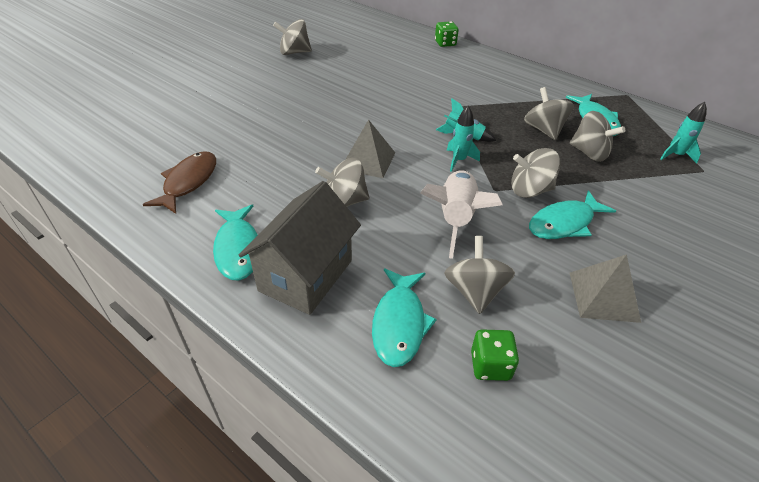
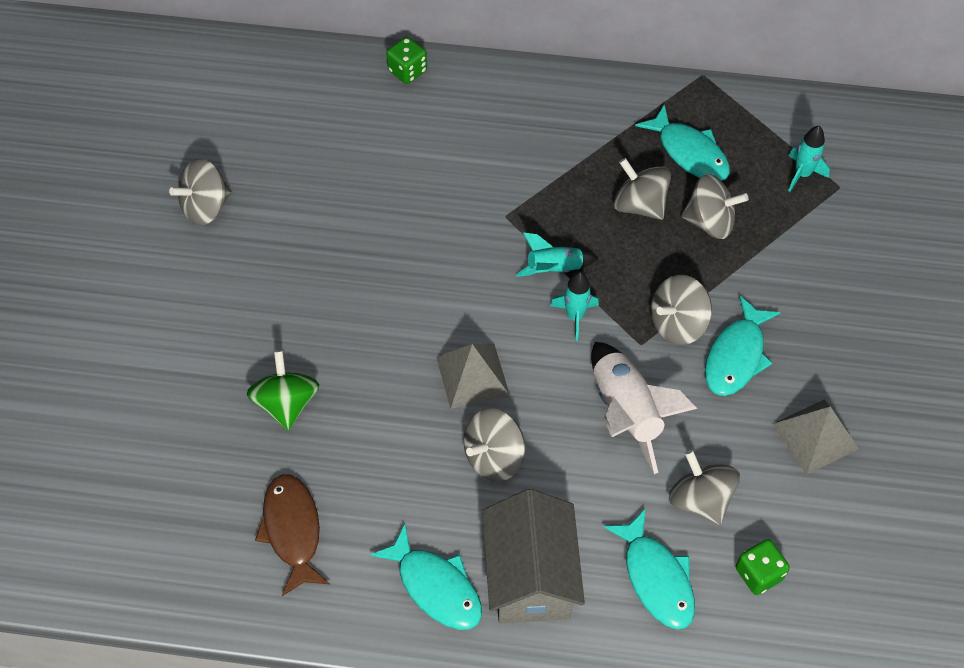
camera: 30 degrees left, 15 degrees up
none -> green spinning top [247,351,319,430]

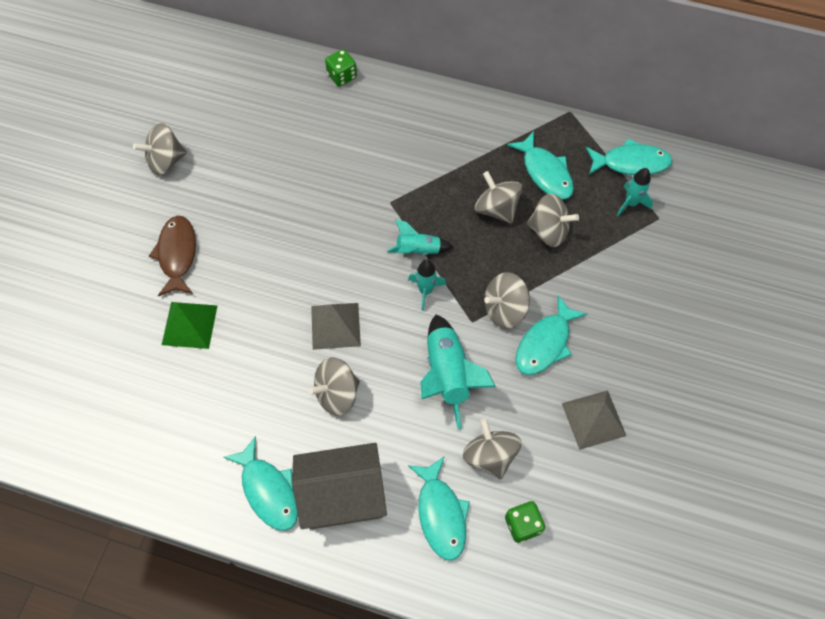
camera: 10 degrees right, 5 degrees up
green spinning top [247,351,319,430] -> green pyramid [162,302,217,349]
brown fish [255,474,330,596] -> brown fish moved to [149,216,196,296]
grey house [482,489,585,624] -> grey house turned 75 degrees clockwise [292,443,387,529]
white rocket [591,342,697,474] -> turquoise rocket [420,314,496,429]
none -> turquoise fish [586,139,673,175]

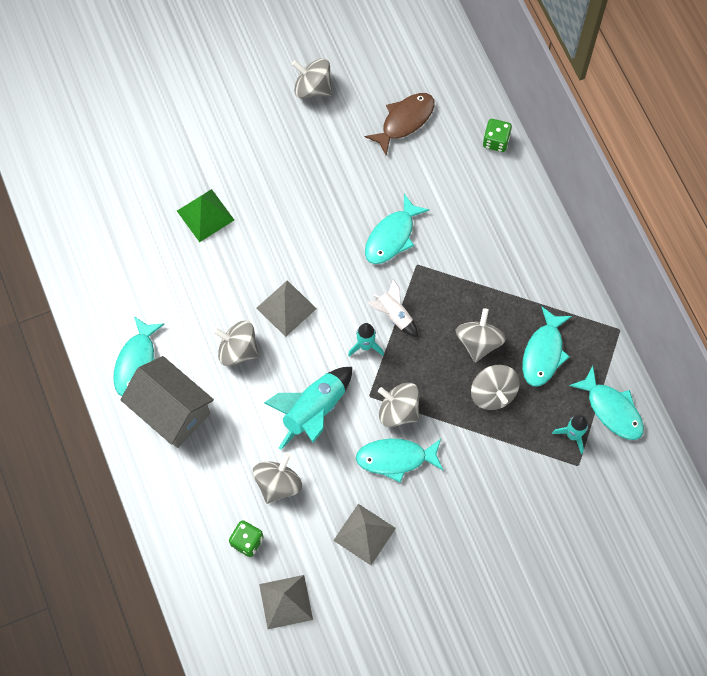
camera: 50 degrees right, 5 degrees up
brown fish [149,216,196,296] -> brown fish moved to [365,93,435,155]
turquoise rocket [387,219,454,255] -> white rocket [368,279,418,337]
turquoise fish [408,456,470,560] -> turquoise fish moved to [365,194,429,264]
none -> grey pyramid [259,575,313,629]

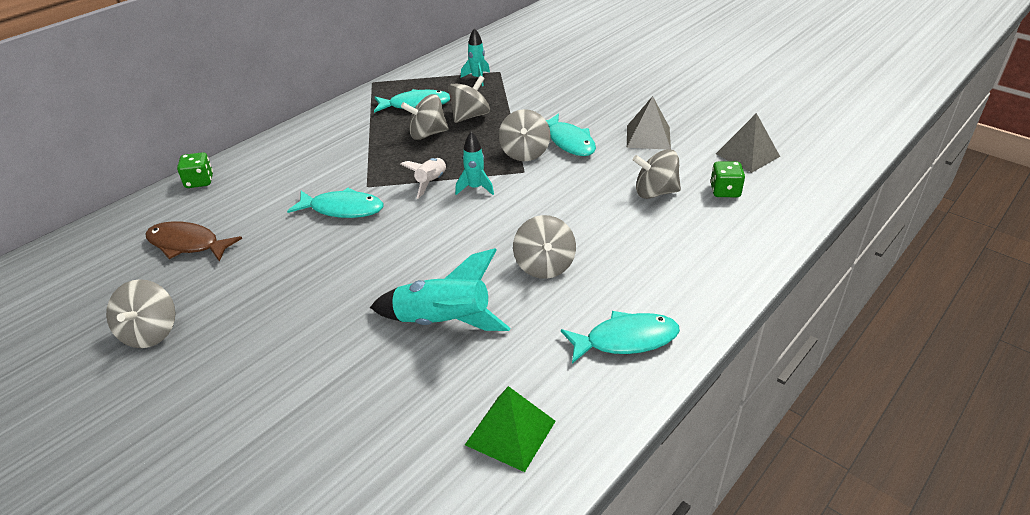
camera: 115 degrees left, 30 degrees down
grey house [121,356,214,448] -> none
green pyramid [177,189,234,242] -> green pyramid moved to [465,386,556,472]
grey pyramid [256,280,317,337] -> none
turquoise rocket [264,367,352,450] -> turquoise rocket moved to [370,248,510,331]
turquoise fish [569,366,644,440] -> none

